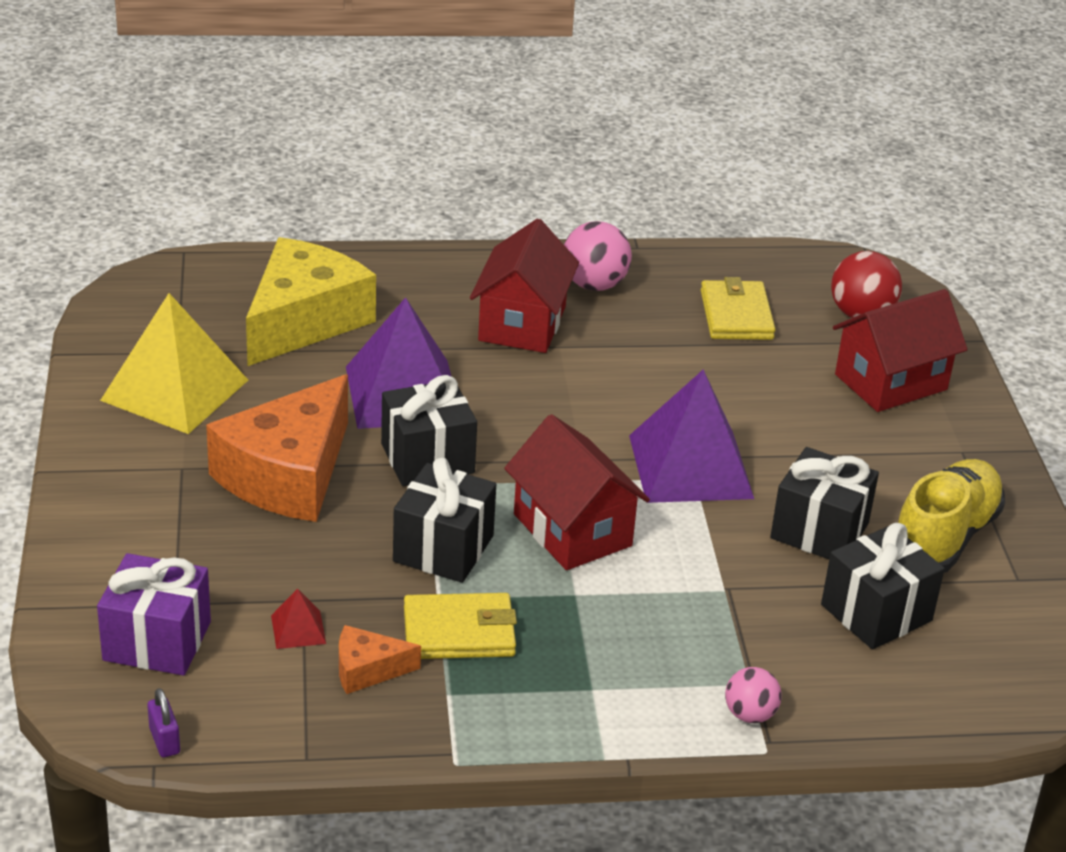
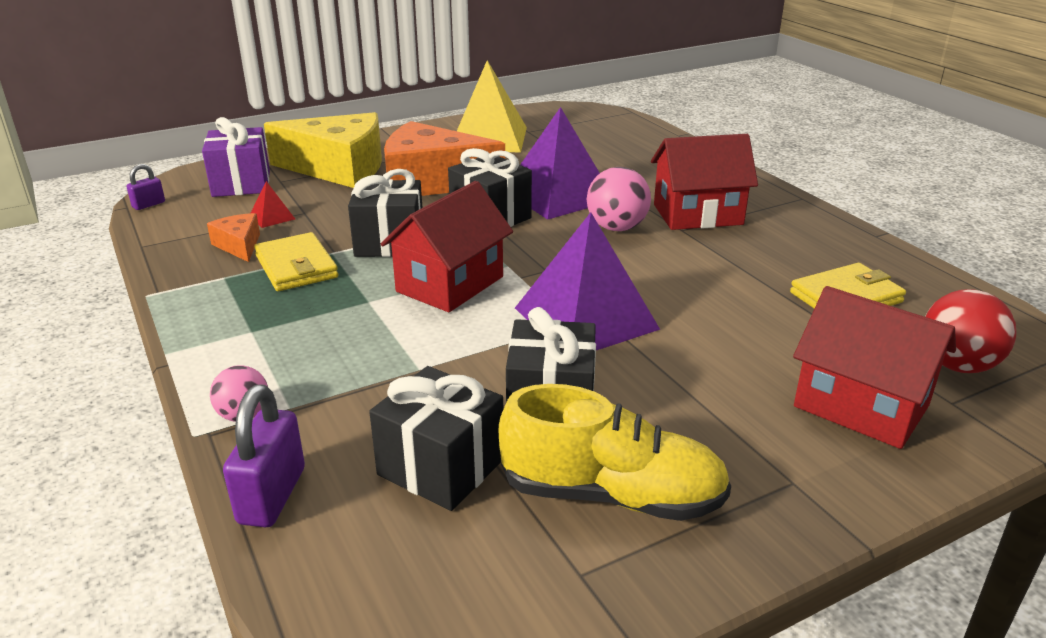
camera: 70 degrees right, 5 degrees down
yellow cheese [246,237,376,366] -> yellow cheese moved to [264,112,382,188]
pink ball [564,221,632,291] -> pink ball moved to [587,167,651,231]
none -> purple padlock [223,384,305,527]

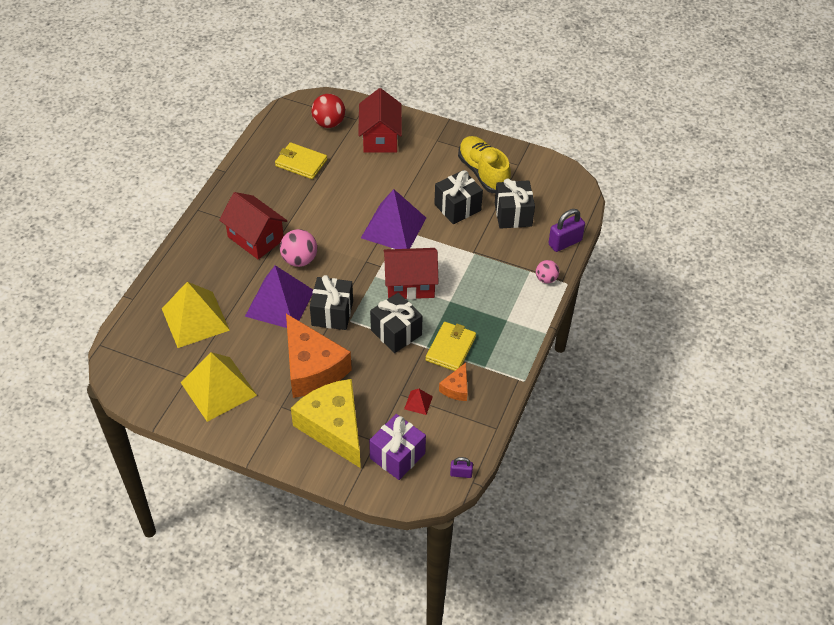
camera: 130 degrees left, 20 degrees up
none -> yellow pyramid [162,282,230,348]

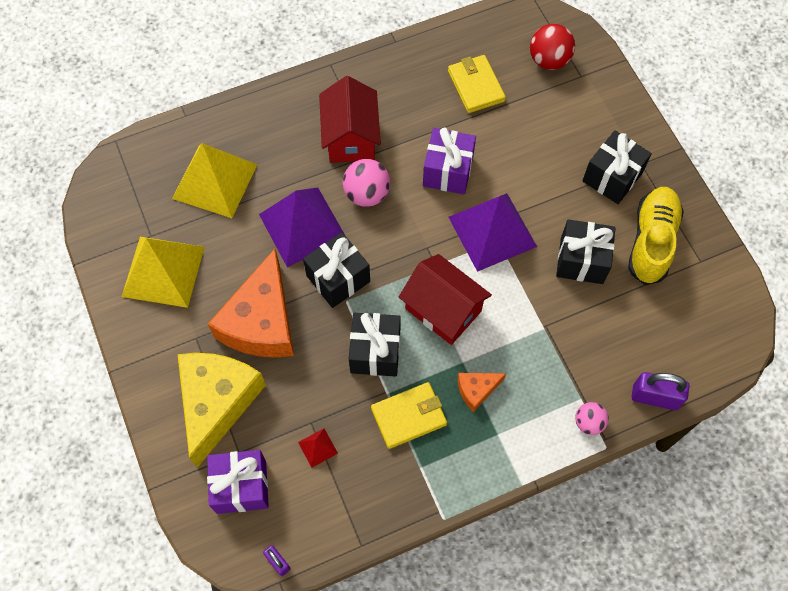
camera: 45 degrees right, 15 degrees up
red house [358,88,402,153] -> none
orange cheese [439,363,468,401] -> orange cheese moved to [458,373,506,412]
black gift [495,178,535,229] -> black gift moved to [582,130,652,204]
none -> purple gift [423,128,476,194]

